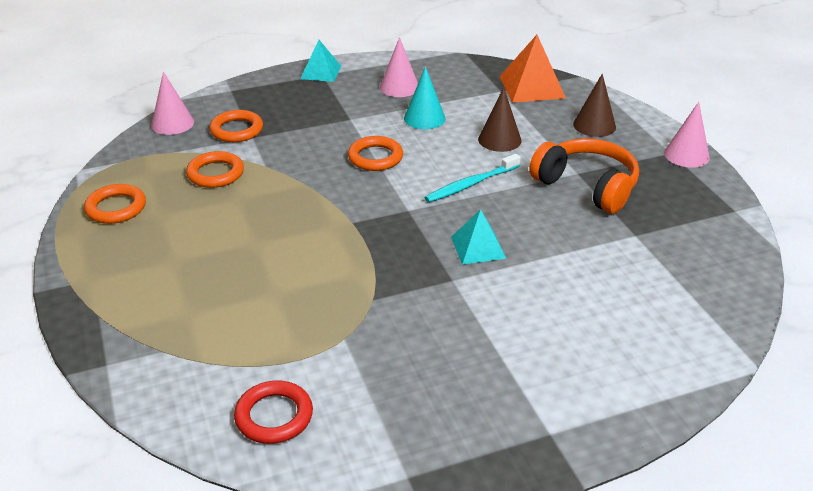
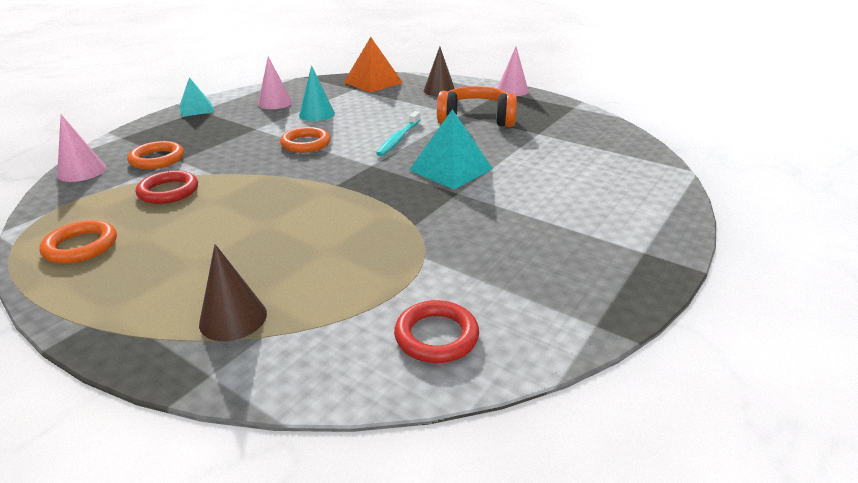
camera: 35 degrees left, 5 degrees down
orange ring [186,151,244,188] -> red ring [136,170,198,204]
turquoise pyramid [451,209,506,265] -> turquoise pyramid [409,109,493,189], size x1.55
brown cone [478,87,522,152] -> brown cone moved to [199,244,267,341]

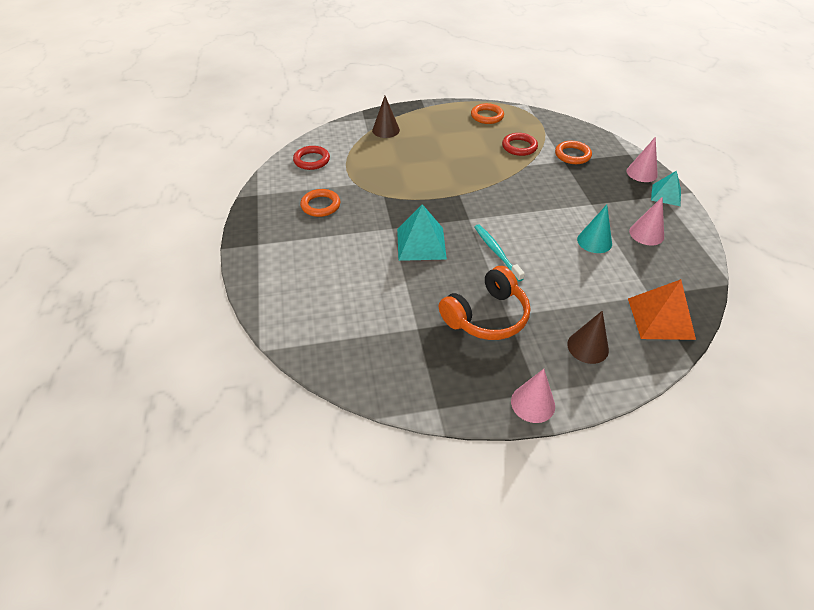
camera: 135 degrees right, 15 degrees up
pink cone [57,114,106,182] -> pink cone moved to [626,137,658,182]
orange ring [280,127,331,153] -> orange ring moved to [300,189,341,217]

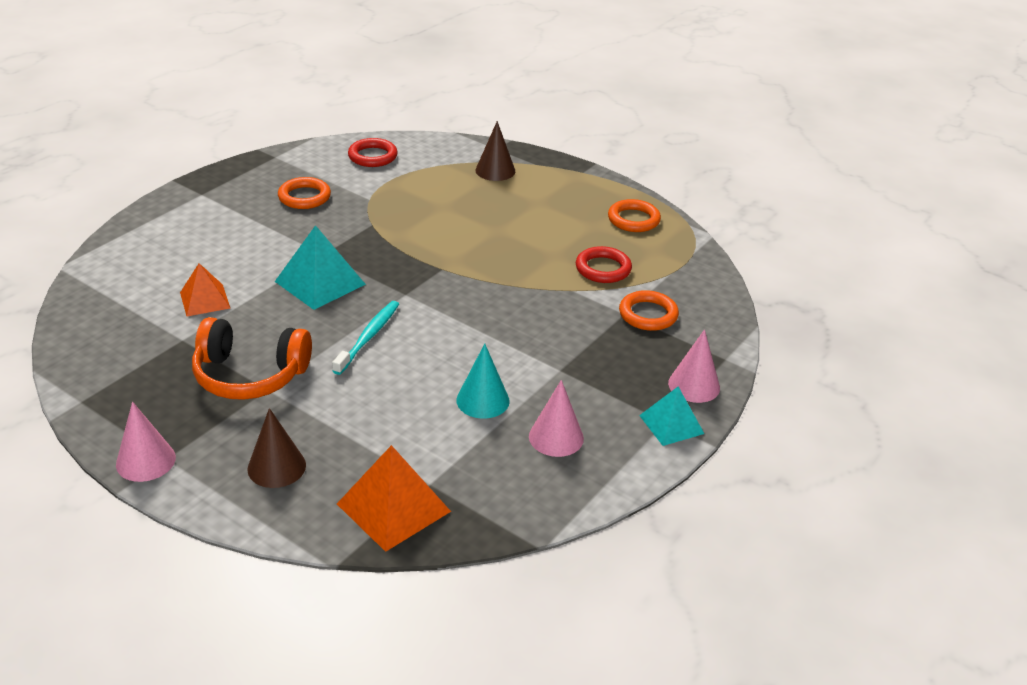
camera: 45 degrees right, 10 degrees down
none -> orange pyramid [180,263,230,316]

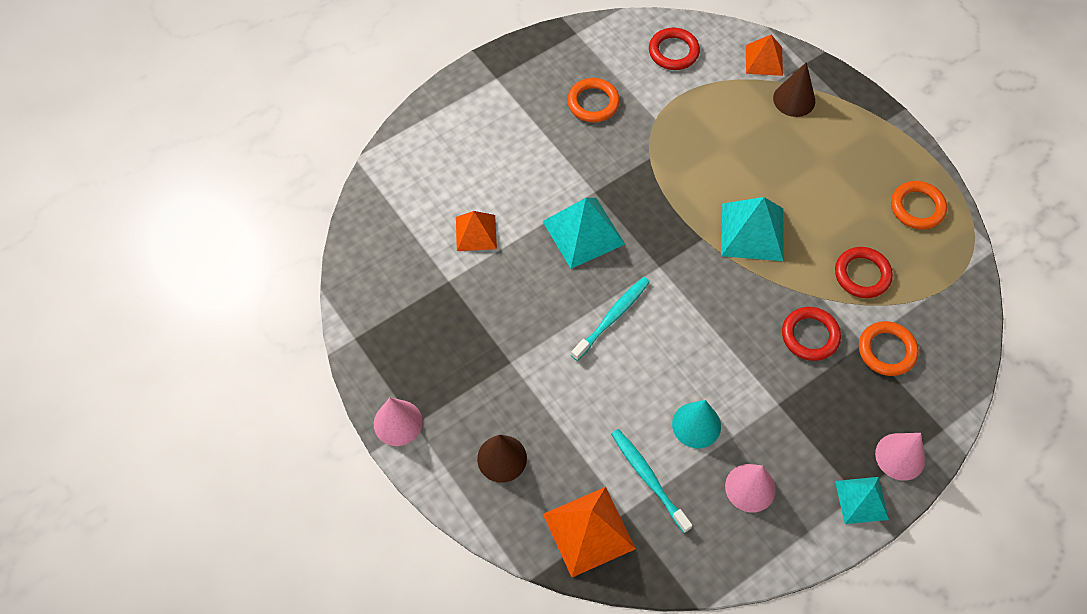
camera: 20 degrees right, 25 degrees up
orange headphones [192,317,312,400] -> none
none -> turquoise toothbrush [611,429,692,533]
none -> turquoise pyramid [721,197,784,261]
none -> orange pyramid [746,35,783,76]
none -> red ring [782,307,841,361]

